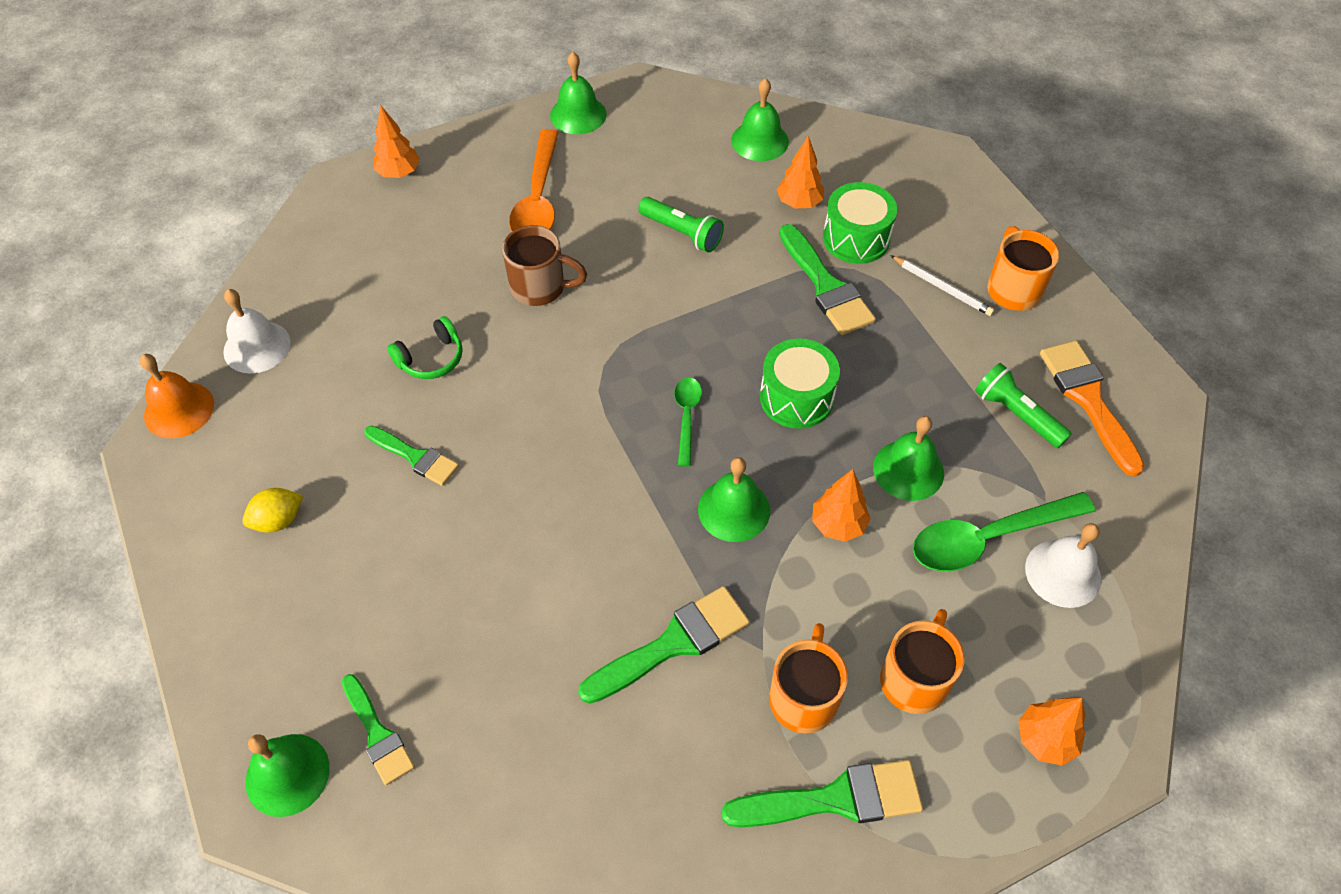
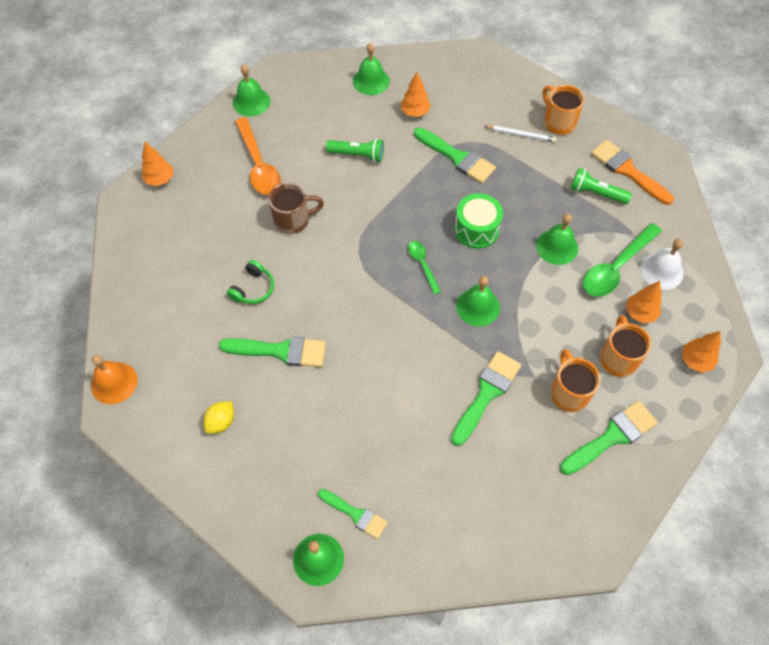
camera: 25 degrees left, 5 degrees up
white bell [223,289,290,374] -> none
green brush [364,426,459,486] -> green brush [219,337,326,367], size x1.55
orange tree [812,469,871,542] -> orange tree moved to [626,281,662,323]
green drum [823,182,897,264] -> none

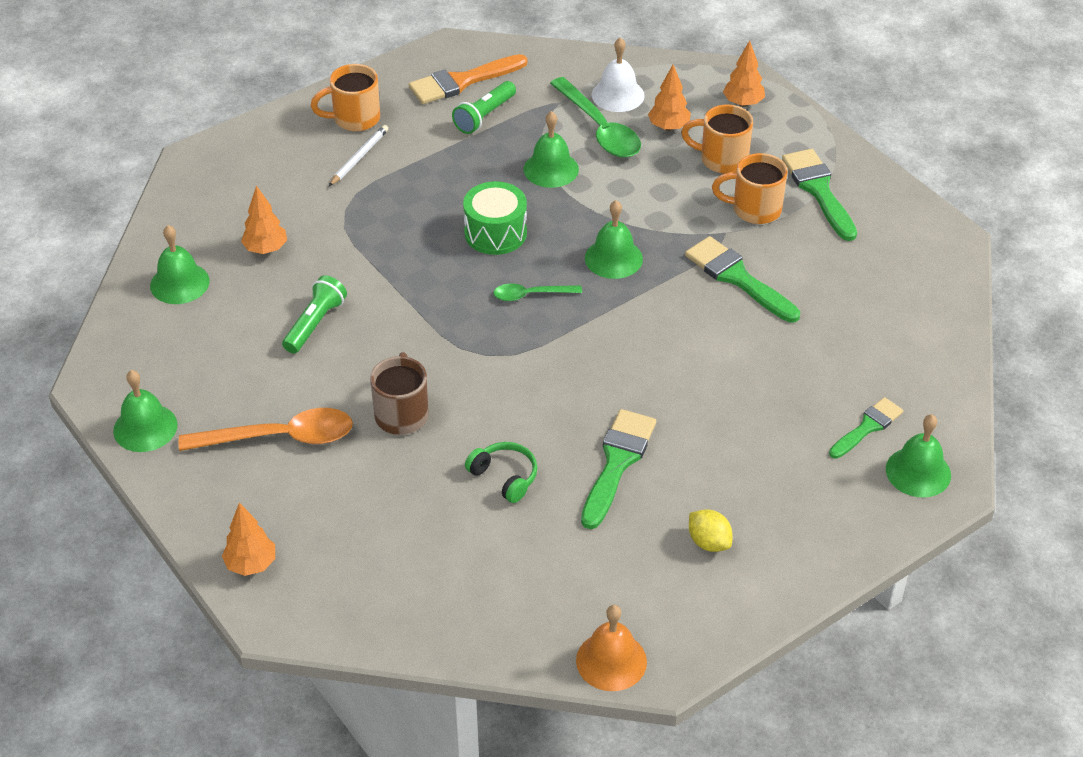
camera: 75 degrees left, 15 degrees down
green brush [414,128,496,184] -> none

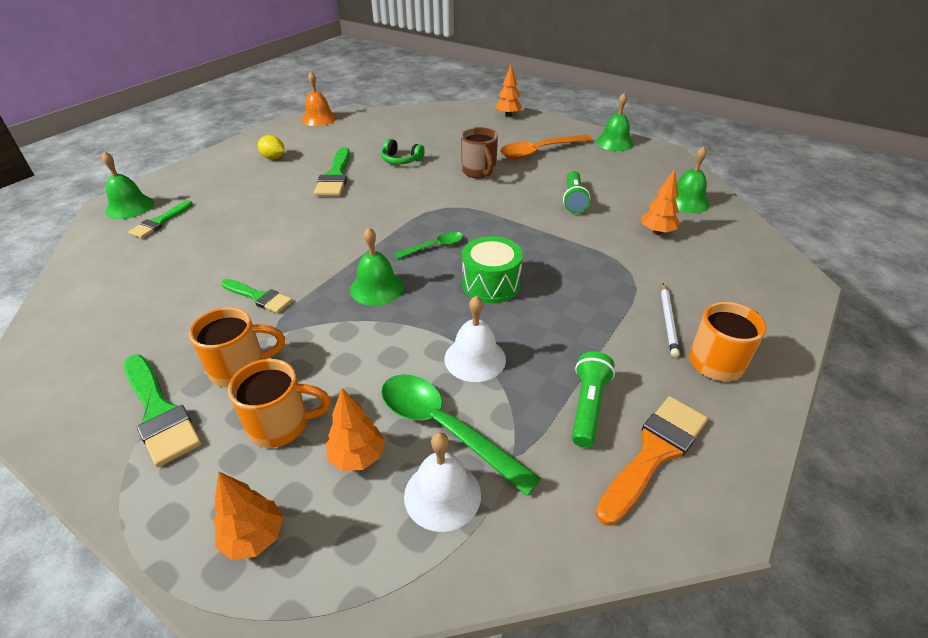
camera: 160 degrees right, 5 degrees down
green bell [523,111,579,188] -> white bell [444,296,506,382]
green brush [685,236,800,323] -> green brush [221,279,292,313], size x0.65

